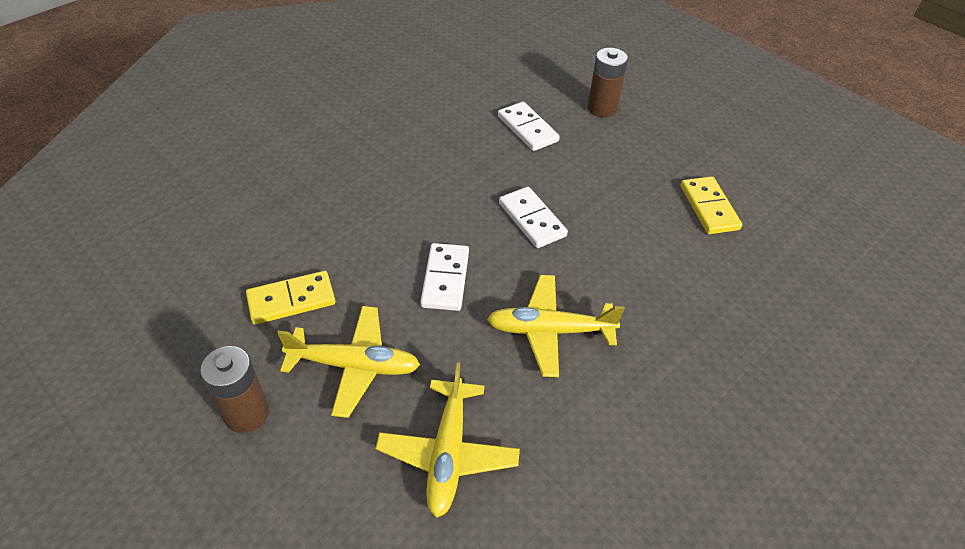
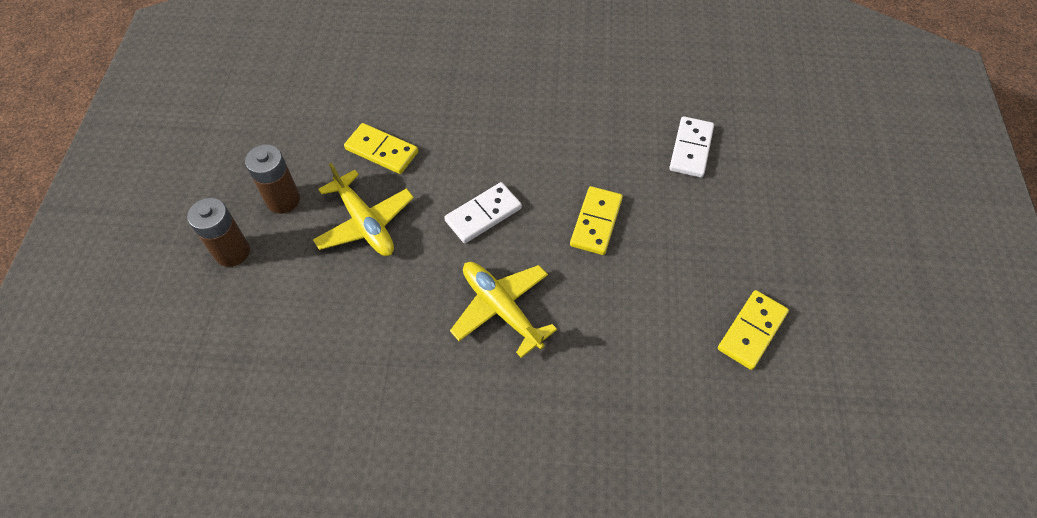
camera: 50 degrees right, 10 degrees up
yellow plane [375,362,520,518] -> none
white domino [499,187,568,248] -> yellow domino [570,186,623,255]
brown battery [588,48,628,117] -> brown battery moved to [187,198,250,267]

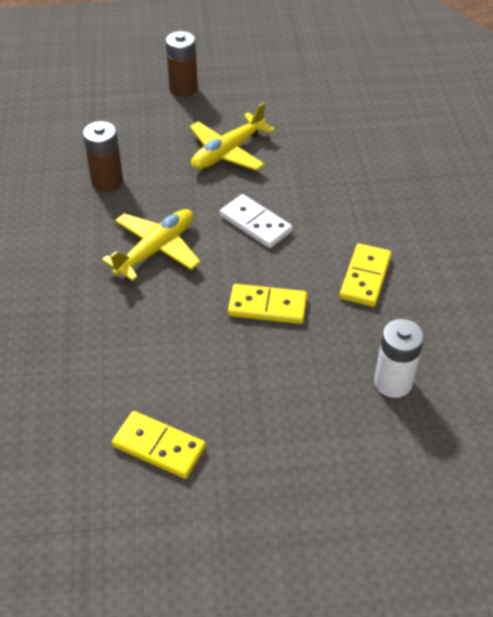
camera: 80 degrees right, 10 degrees down
brown battery [245,144,300,214] -> brown battery moved to [83,121,123,192]
yellow domino [344,123,418,174] -> yellow domino moved to [339,243,392,307]
white domino [669,116,714,178] -> white battery [374,319,424,398]

